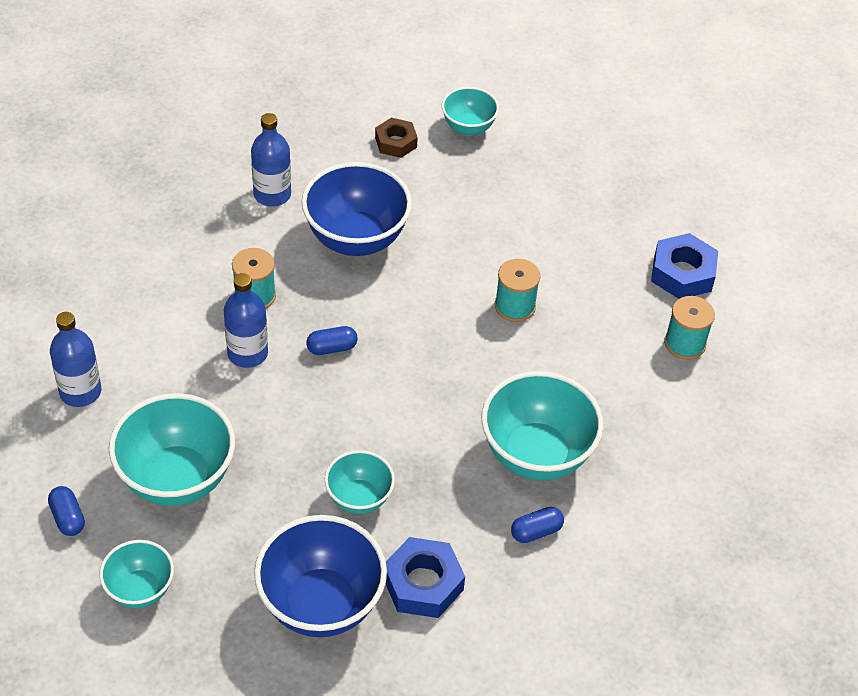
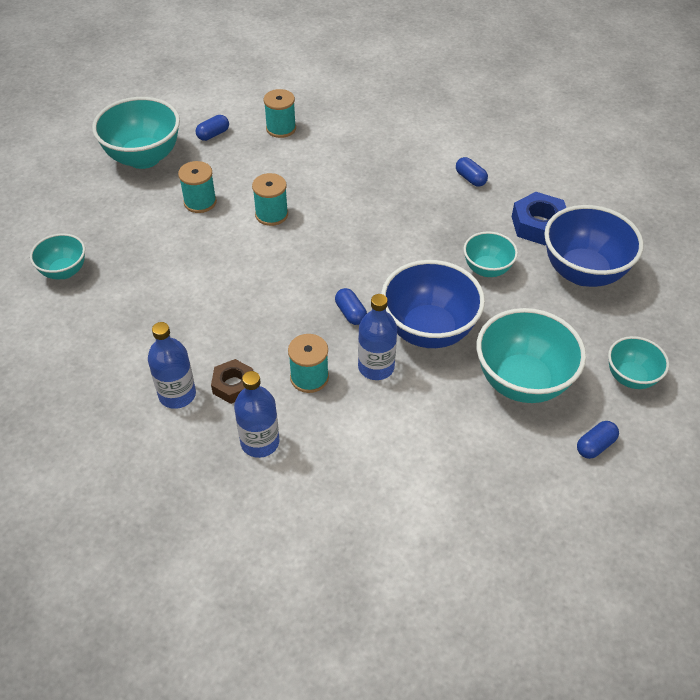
camera: 100 degrees left, 0 degrees up
blue bottle [50,312,101,407] -> blue bottle moved to [234,371,279,458]
blue bowl [302,162,412,256] -> blue bowl moved to [381,260,485,348]
brown nut [375,118,418,158] -> brown nut moved to [211,359,253,404]
turquoise bowl [482,371,604,481] -> turquoise bowl moved to [92,97,180,169]
blue nut [651,233,718,299] -> blue capsule [195,115,229,141]
none -> turquoise spool [178,161,217,213]

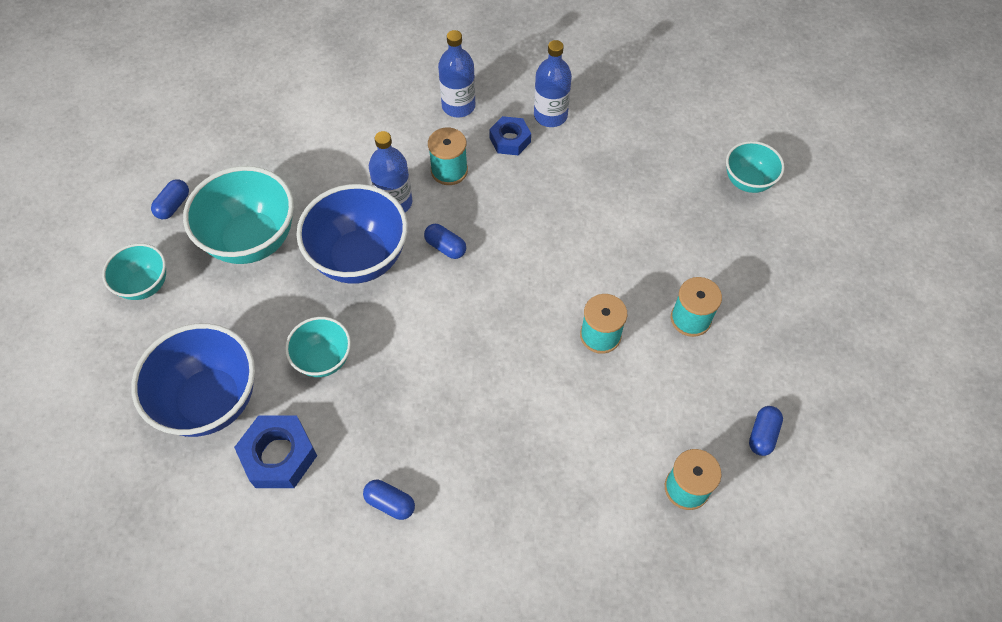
camera: 155 degrees right, 10 degrees up
turquoise bowl [92,97,180,169] -> none
brown nut [211,359,253,404] -> blue nut [489,116,531,155]

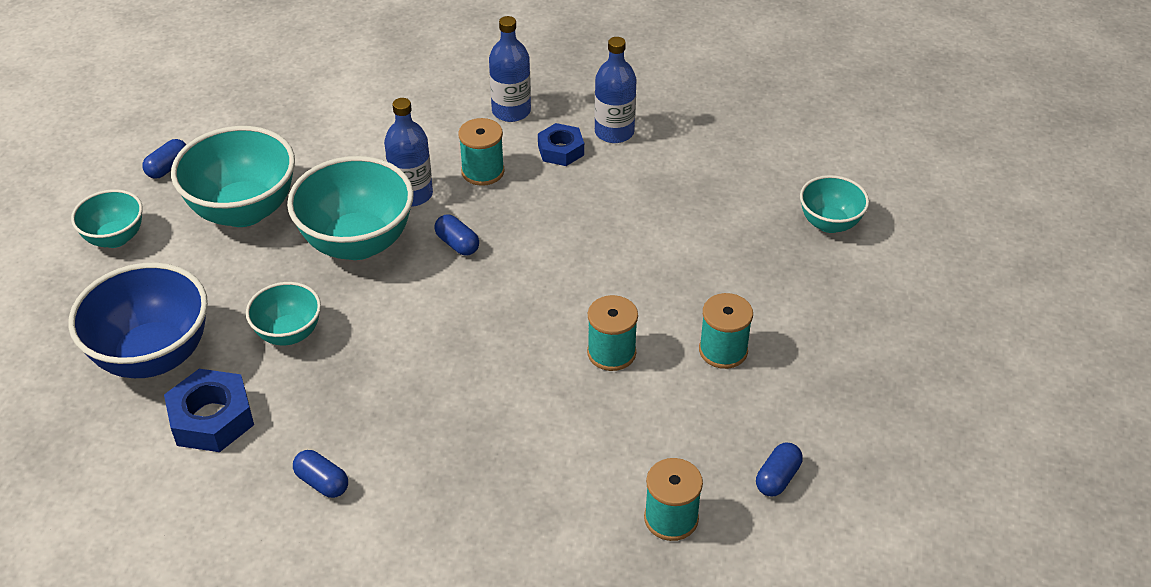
camera: 10 degrees right, 15 degrees down
blue bowl [296,184,408,284] -> turquoise bowl [287,156,414,260]

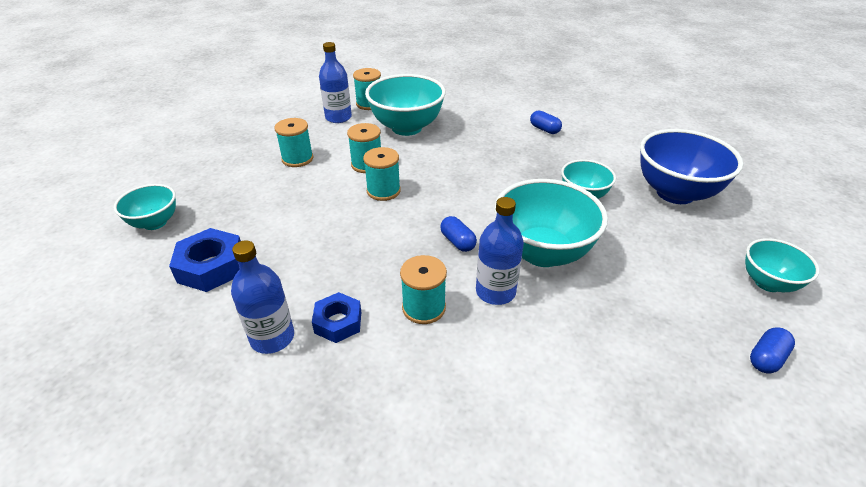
camera: 170 degrees left, 5 degrees down
blue nut [164,369,254,452] -> blue nut moved to [169,228,241,292]
turquoise bowl [171,126,295,227] -> turquoise bowl moved to [365,74,446,136]
blue bottle [489,16,531,122] -> blue bottle moved to [319,42,352,123]
blue capsule [756,442,803,497] -> none
none -> turquoise spool [363,147,401,201]

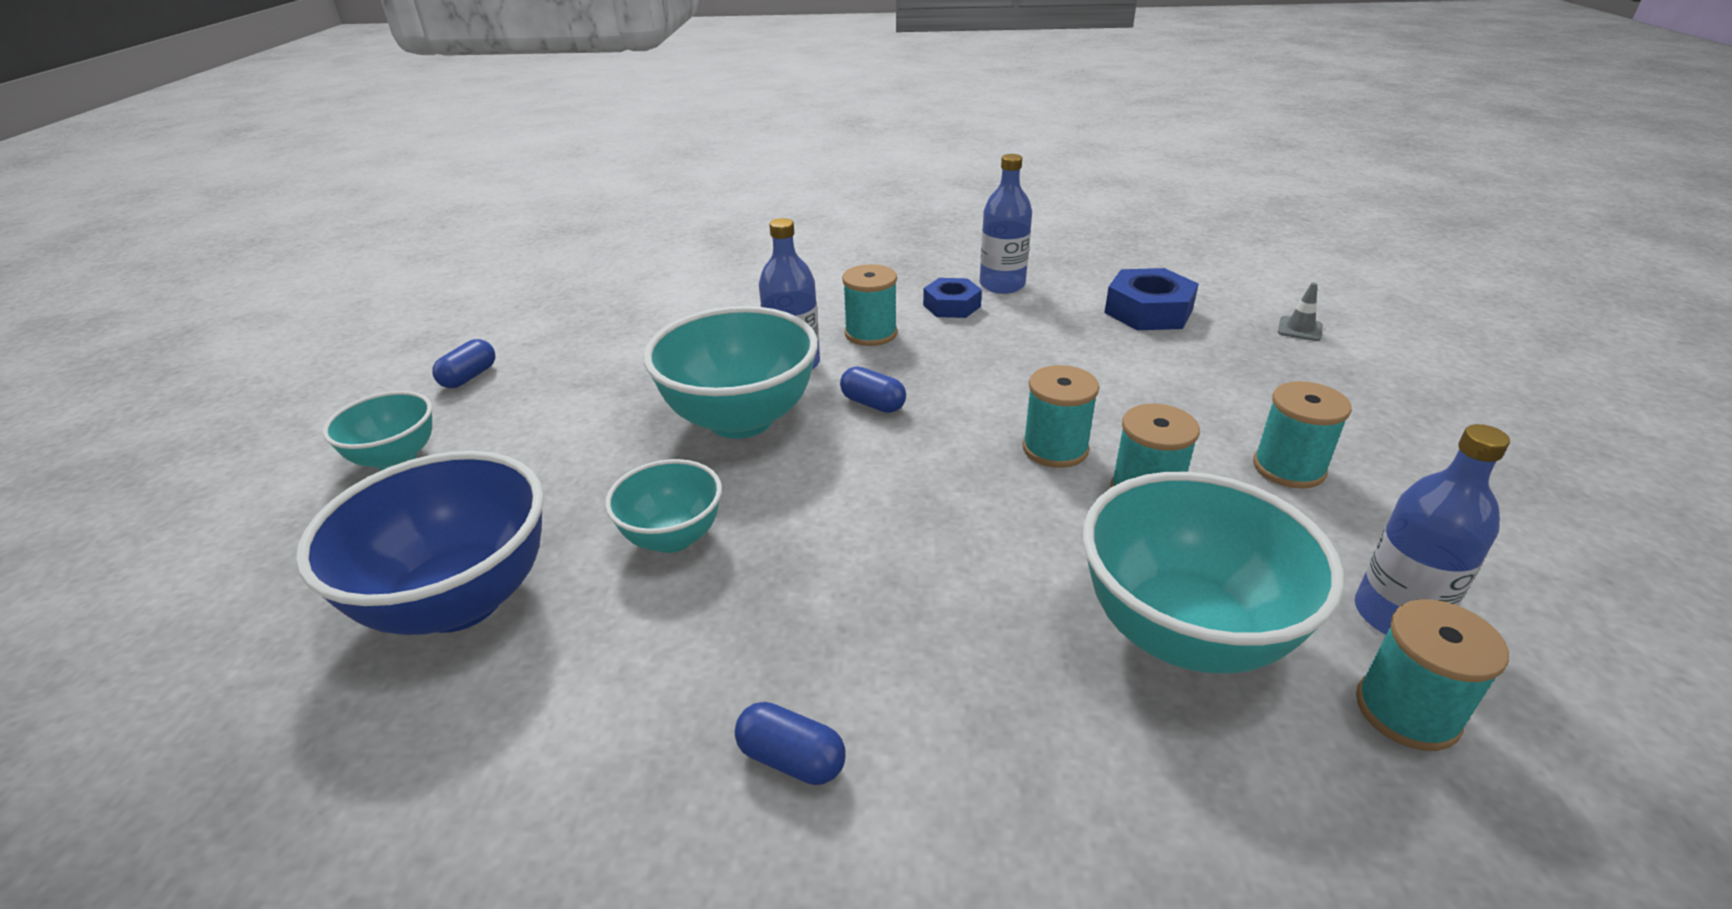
camera: 160 degrees right, 5 degrees down
turquoise bowl [114,184,176,230] -> grey traffic cone [1278,283,1323,341]

